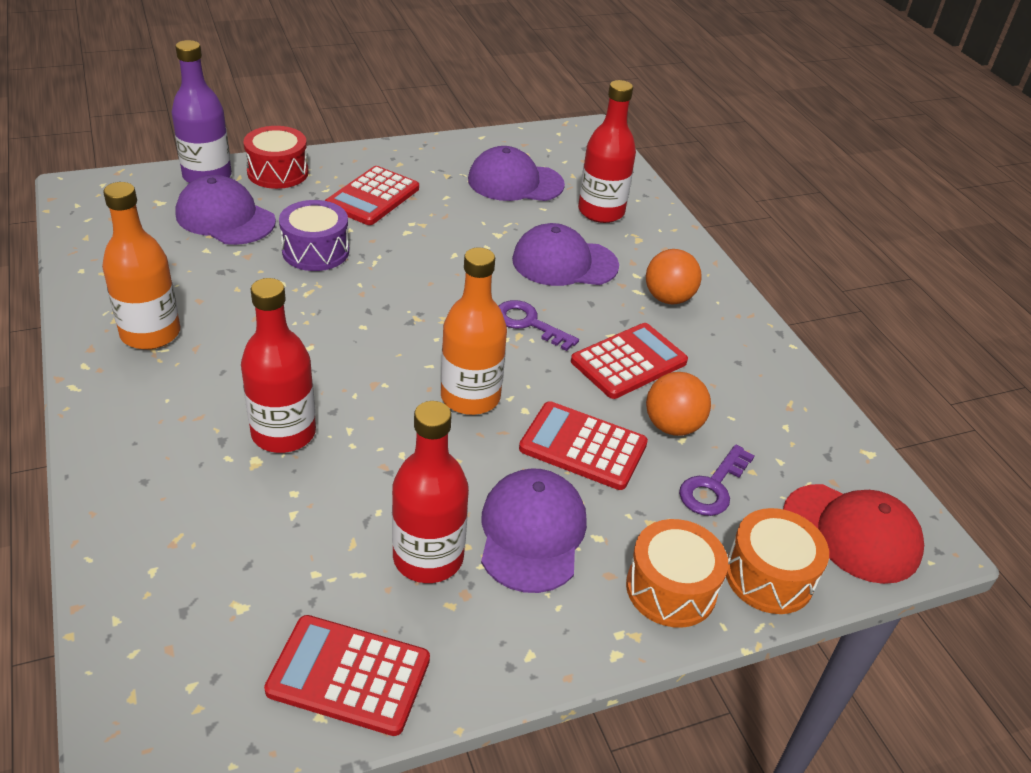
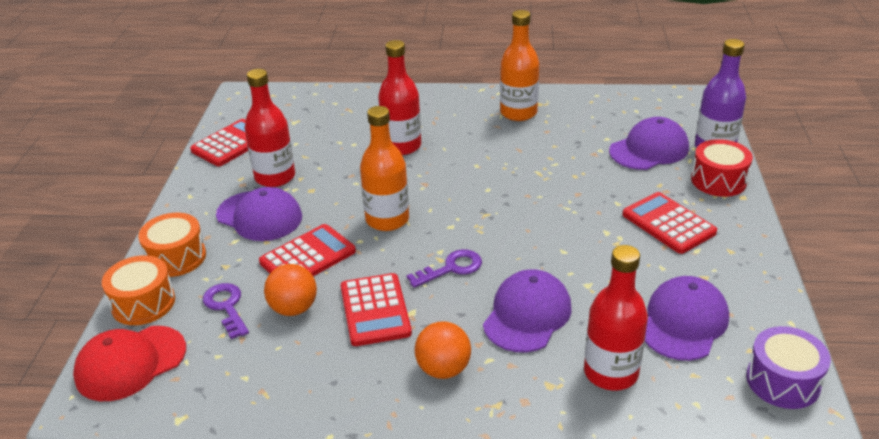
camera: 120 degrees right, 5 degrees down
purple drum [279,200,349,271] -> purple drum moved to [746,326,831,409]

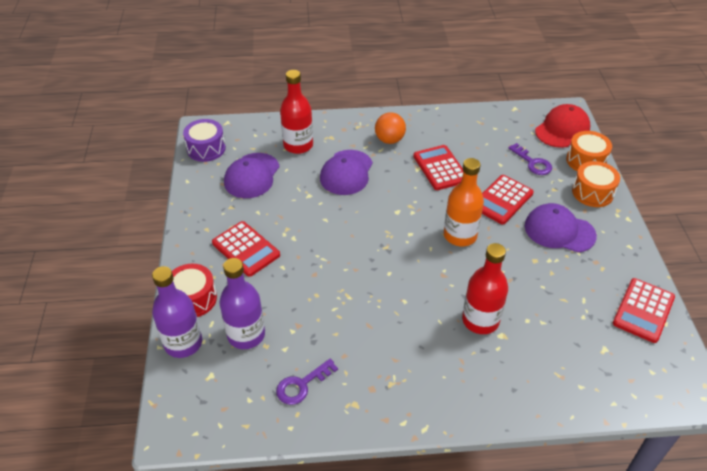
camera: 170 degrees right, 10 degrees up
red bottle [245,69,295,187] -> none
orange ball [264,264,317,316] -> none
purple key [407,249,482,288] -> purple key moved to [276,359,338,405]
orange bottle [500,10,539,121] -> none
purple cap [609,117,689,170] -> purple bottle [219,258,265,349]

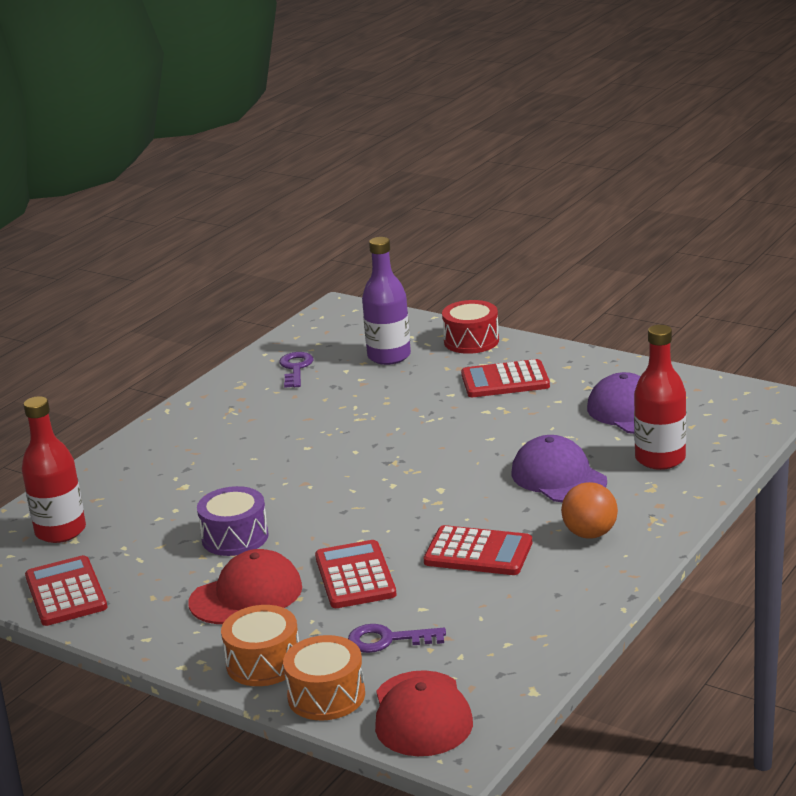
camera: 130 degrees right, 20 degrees down
purple bottle [152,266,202,358] -> none
purple drum [183,119,226,162] -> purple drum moved to [197,486,269,556]
orange bottle [444,158,484,246] -> none
red bottle [462,243,508,334] -> red bottle moved to [22,396,86,543]
purple cap [525,203,597,253] -> red cap [189,549,302,624]

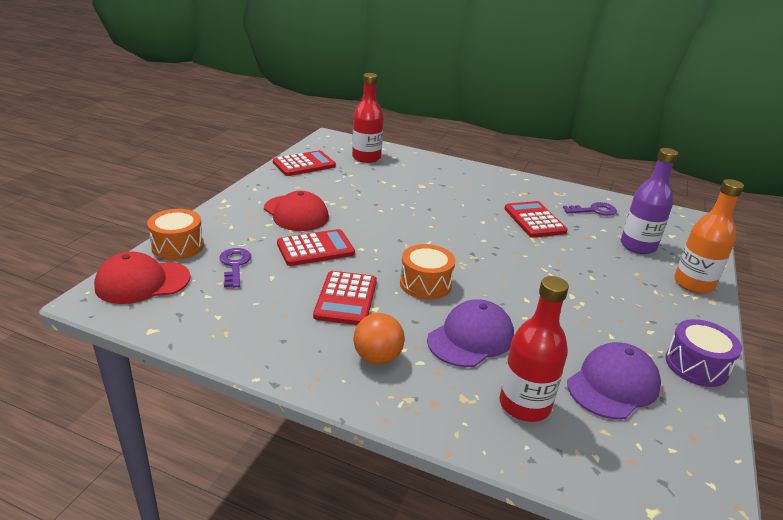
camera: 75 degrees right, 5 degrees up
purple drum [197,486,269,556] -> purple drum moved to [665,319,742,387]
orange drum [221,605,299,686] -> orange drum moved to [400,244,455,300]
red drum [442,300,499,354] -> orange bottle [674,179,744,294]
red calculator [461,359,550,397] -> red calculator moved to [504,201,568,238]

